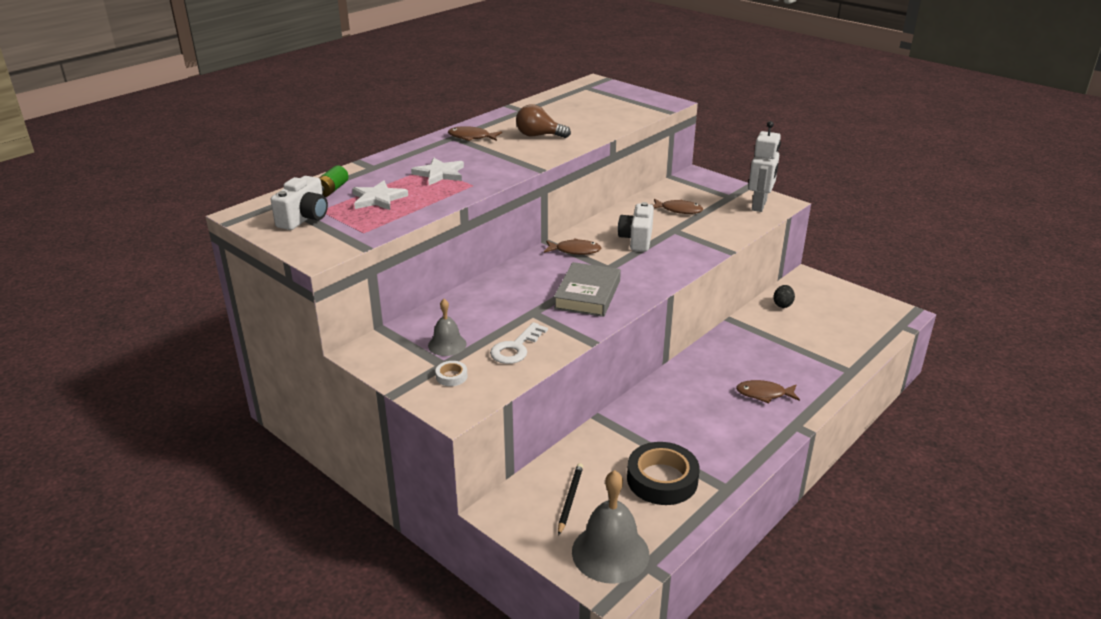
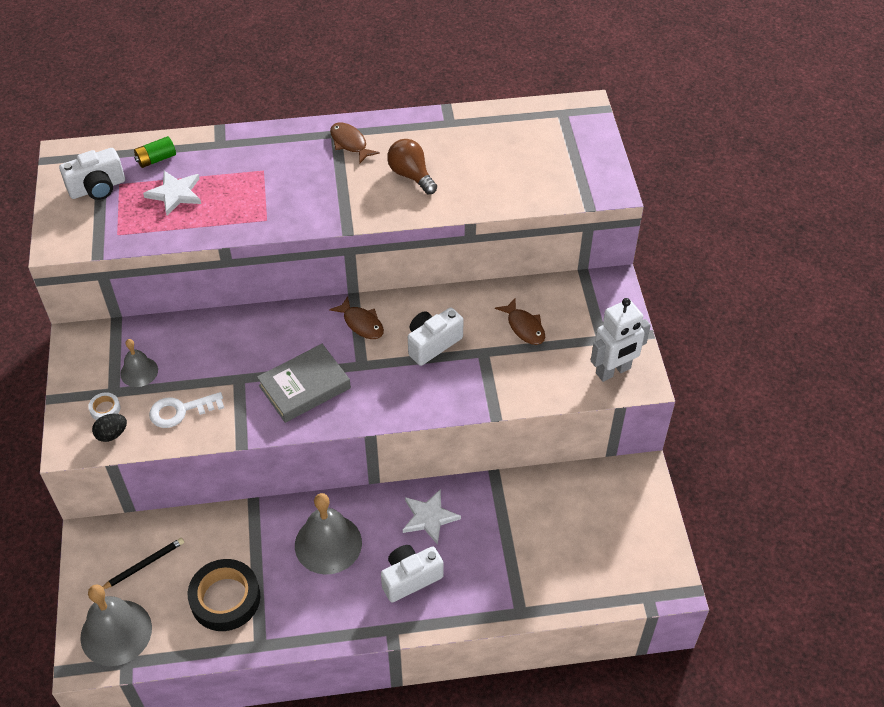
camera: 40 degrees right, 20 degrees up
white star [411,157,464,185] -> white star moved to [403,489,461,545]
brown fish [736,380,800,404] -> white camera [381,545,444,602]
black egg [773,285,795,308] -> black egg moved to [92,414,127,442]
none -> grey bell [295,493,362,575]

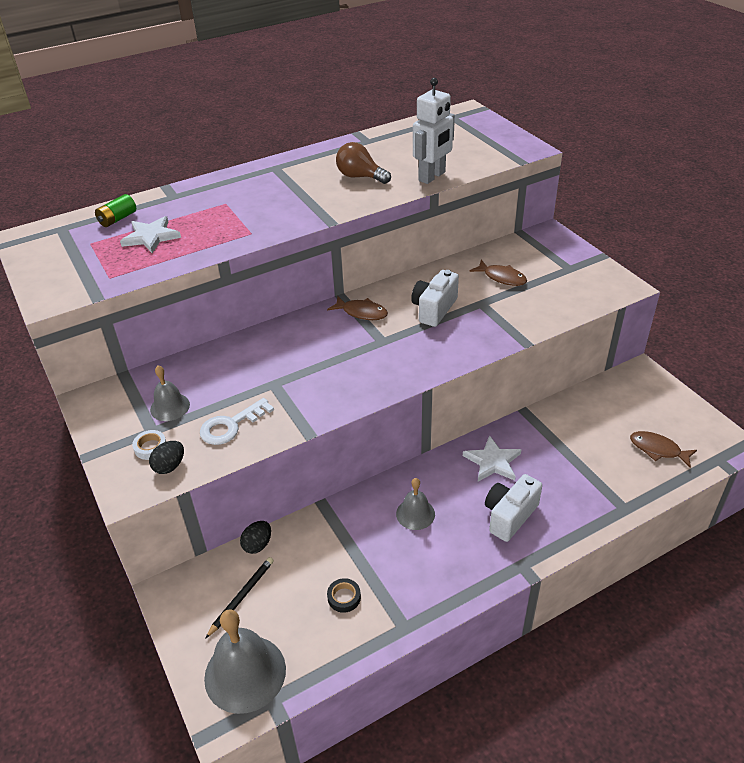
camera: 20 degrees left, 10 degrees down
white camera [59,148,125,200] -> none
black tape [188,559,260,631] -> black tape [327,578,361,613], size x0.44
grey book [257,344,351,423] -> none
grey bell [295,493,362,575] -> grey bell [396,478,435,530], size x0.56
brown fish [330,122,380,164] -> brown fish moved to [630,431,697,468]
white robot [591,298,651,382] -> white robot moved to [413,78,455,184]
none -> black egg [240,521,271,554]

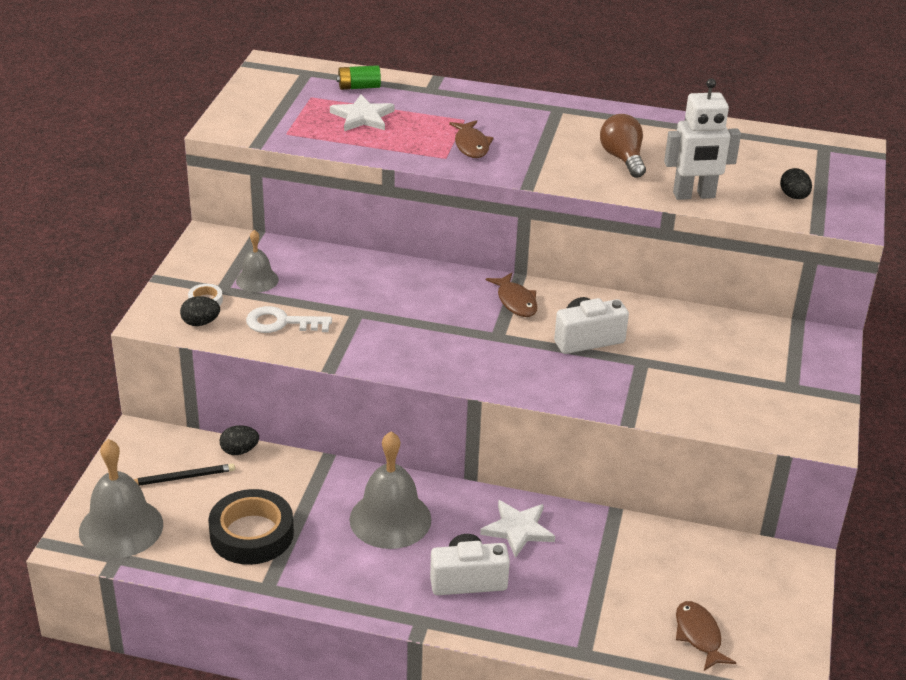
camera: 40 degrees right, 5 degrees down
black tape [327,578,361,613] -> black tape [208,489,294,565], size x2.28
grey bell [396,478,435,530] -> grey bell [349,431,432,549], size x1.77
brown fish [470,260,527,286] -> brown fish moved to [449,120,494,158]
none -> black egg [780,168,812,199]

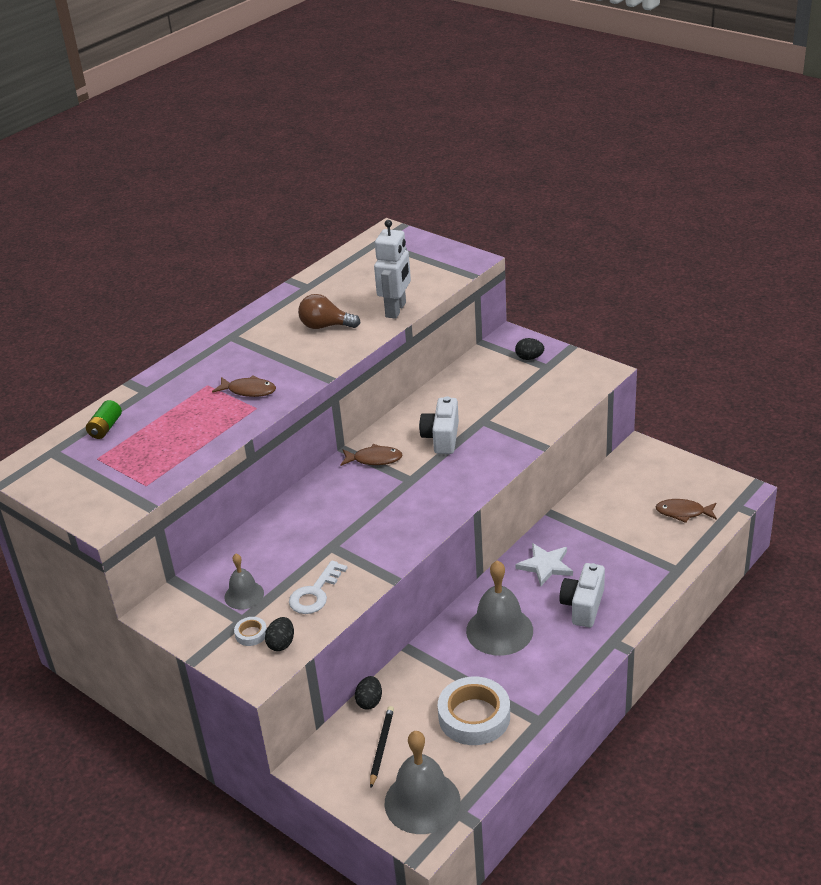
camera: 60 degrees left, 0 degrees up
black tape [208,489,294,565] -> white tape [438,677,510,745]
white star [330,94,395,131] -> none
black egg [780,168,812,199] -> black egg moved to [515,338,544,360]

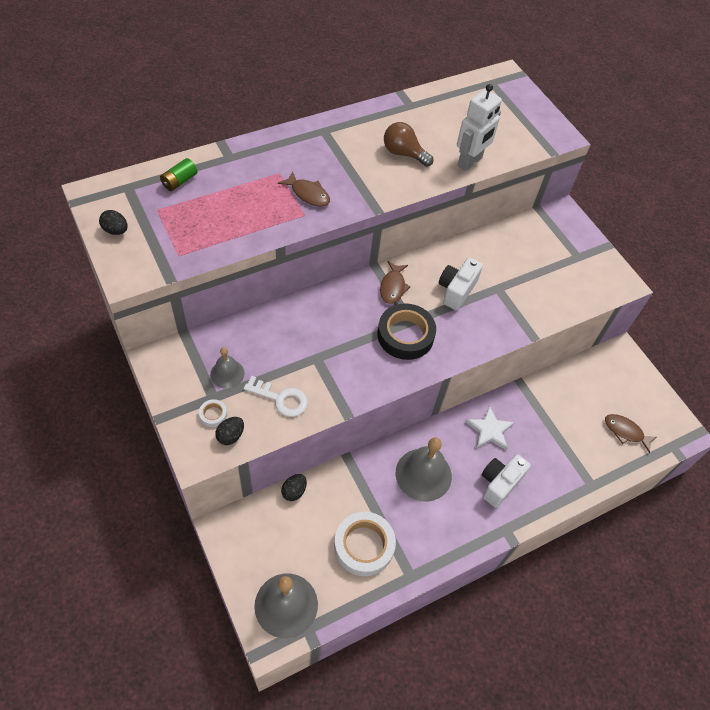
camera: 15 degrees right, 20 degrees up
white key [289,560,347,614] -> white key turned 120 degrees counterclockwise [244,376,308,417]
brown fish [341,444,402,466] -> brown fish turned 75 degrees clockwise [380,261,411,304]
black pencil [370,706,394,788] -> none
black egg [515,338,544,360] -> black egg moved to [99,210,128,235]
none -> black tape [377,303,436,360]

